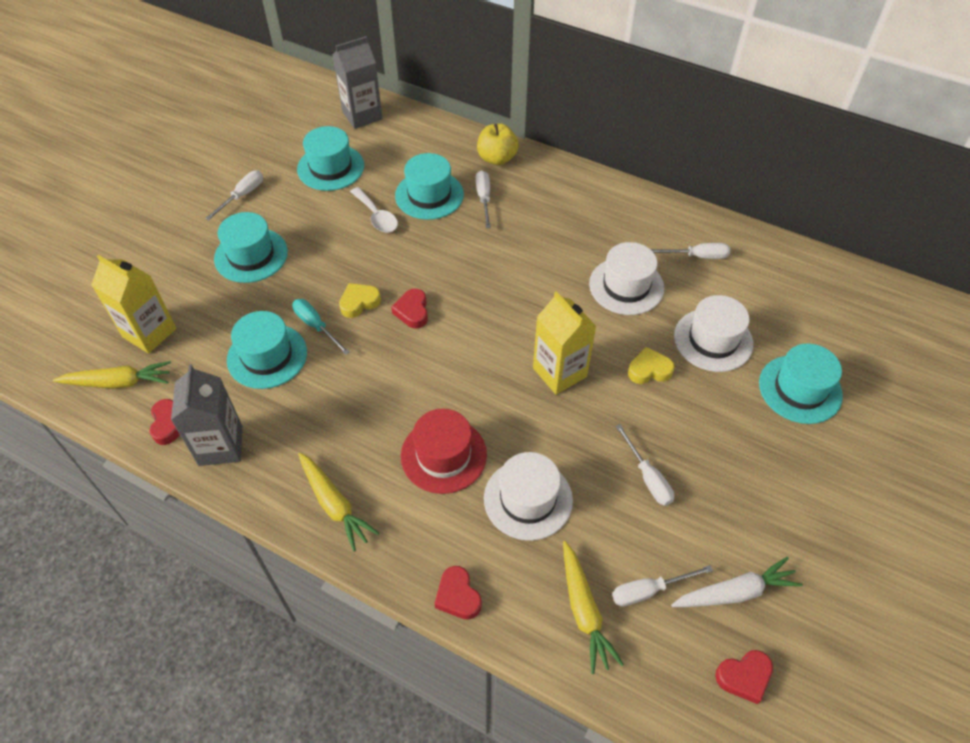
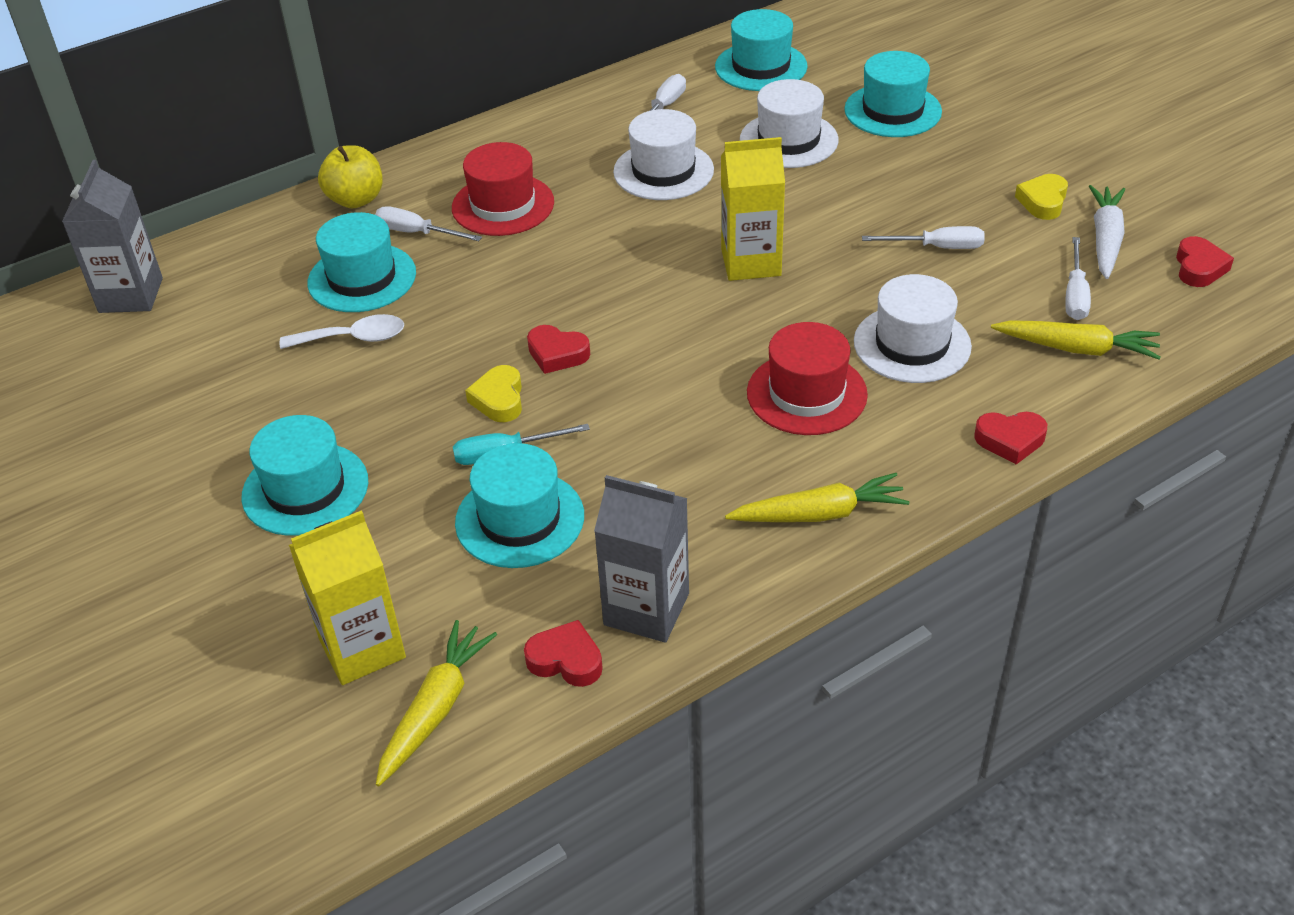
camera: 60 degrees left, 10 degrees down
white screwdriver [205,171,263,220] -> none
turquoise hat [297,126,364,191] -> turquoise hat moved to [715,9,808,91]
yellow heart [628,347,675,384] -> yellow heart moved to [1015,174,1068,220]
none -> red hat [452,142,554,236]

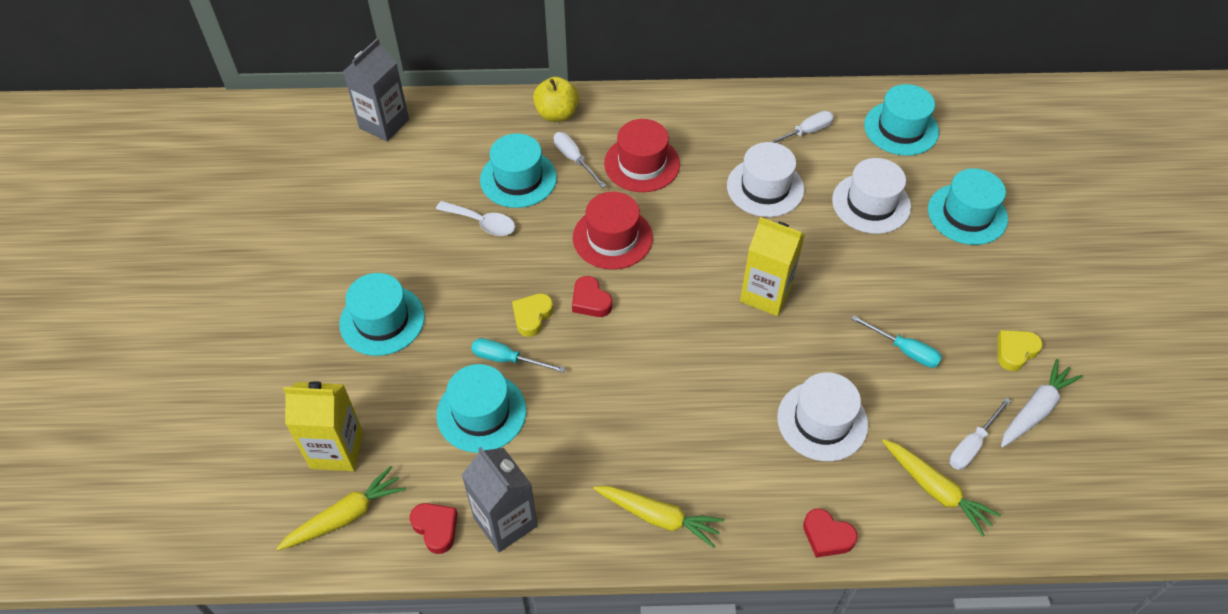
camera: 30 degrees right, 10 degrees up
red hat [747,322,868,435] -> red hat moved to [573,192,653,270]
white screwdriver [862,226,985,249] -> turquoise screwdriver [851,315,942,368]
red heart [1176,236,1234,287] -> none

